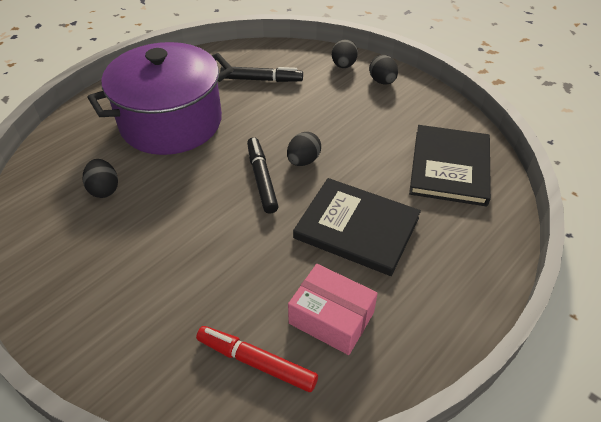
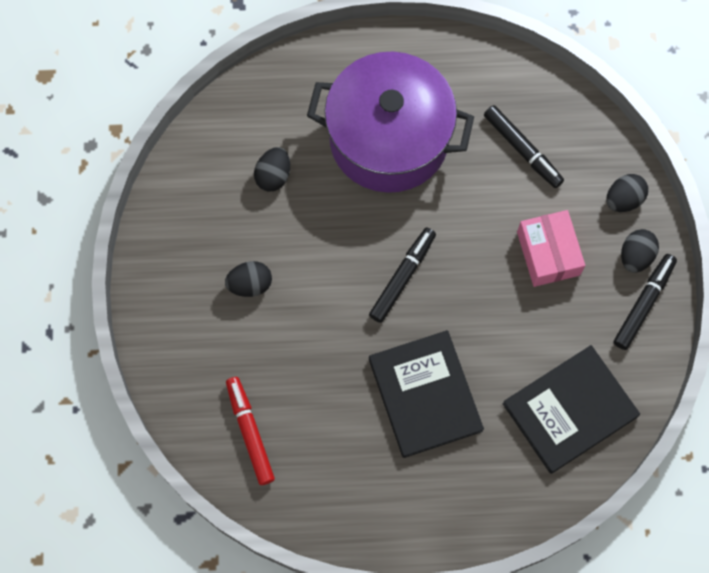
camera: 45 degrees right, 25 degrees up
black egg [287,132,321,166] -> black egg moved to [225,261,272,297]
pink box [288,264,378,355] -> pink box moved to [517,210,585,287]
none -> black marker [614,254,677,350]

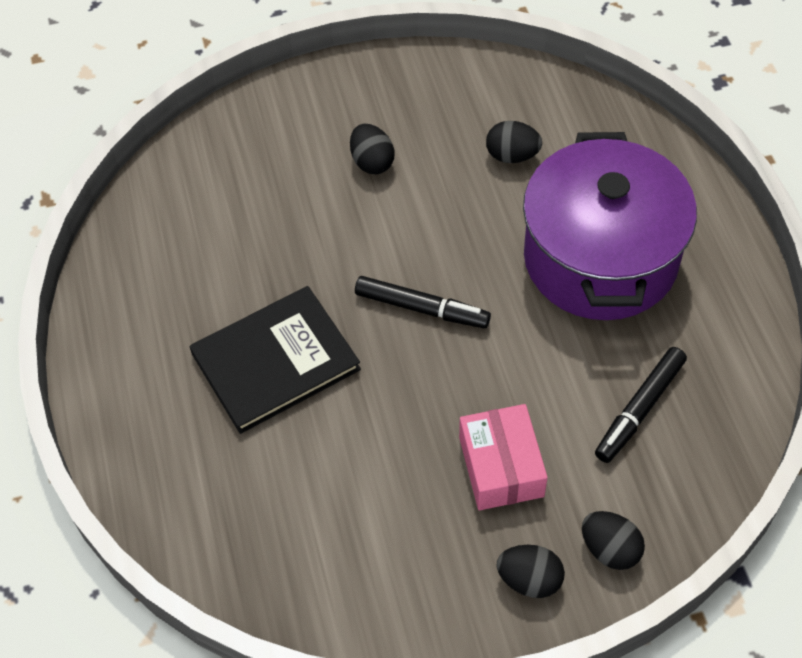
camera: 80 degrees right, 15 degrees down
red marker [226,377,275,485] -> none
black book [503,345,640,474] -> none
pink box [517,210,585,287] -> pink box turned 75 degrees counterclockwise [459,404,548,510]
black marker [614,254,677,350] -> none

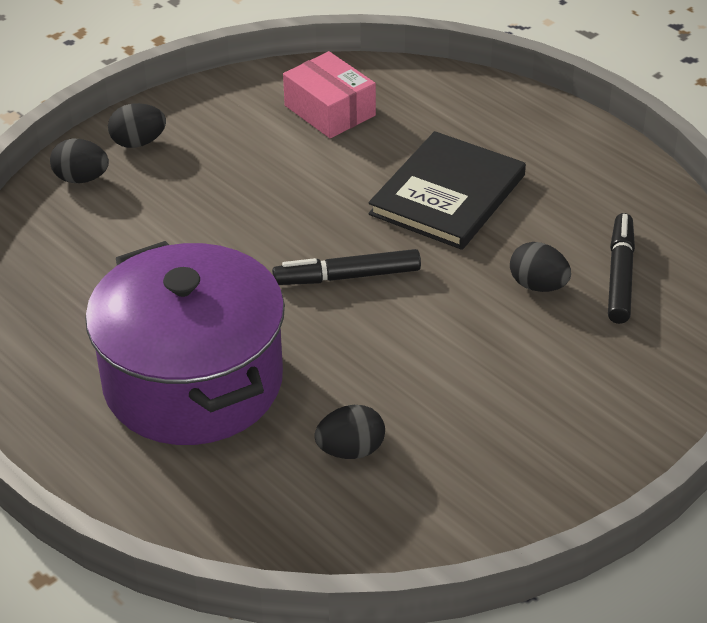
camera: 150 degrees right, 15 degrees down
black egg [350,124,395,174] -> black egg moved to [510,242,571,292]
pink box [459,404,548,510] -> pink box moved to [283,51,376,138]
black marker [595,347,687,463] -> black marker moved to [608,213,635,324]

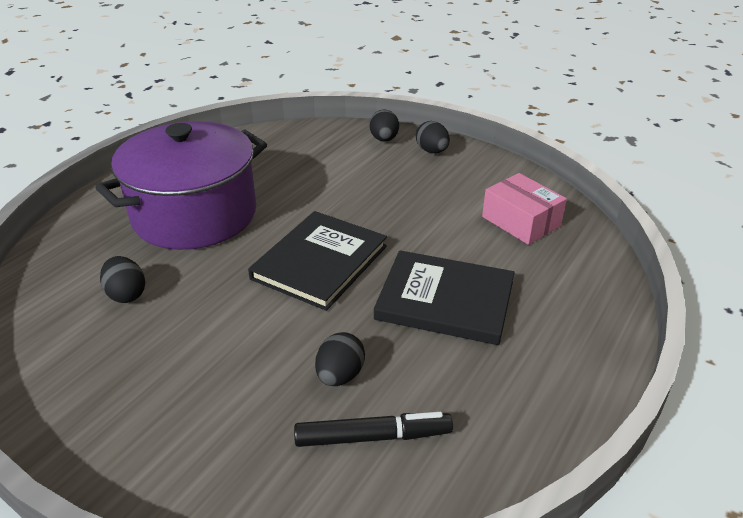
camera: 75 degrees right, 5 degrees down
black marker [272,249,421,285] -> black book [248,211,387,311]
pink box [283,51,376,138] -> pink box turned 75 degrees counterclockwise [482,173,567,245]

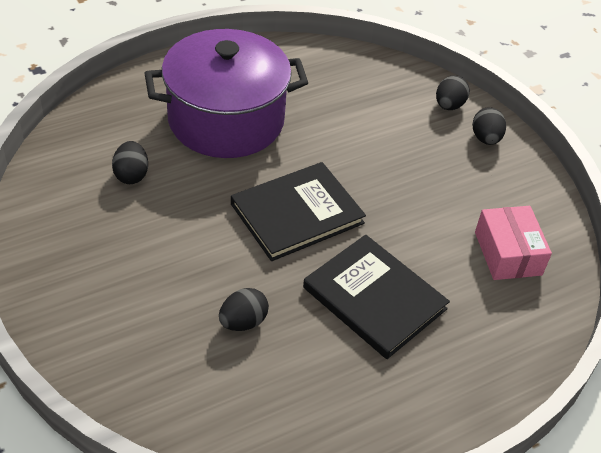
camera: 25 degrees right, 10 degrees up
black marker [294,412,453,447] -> none

